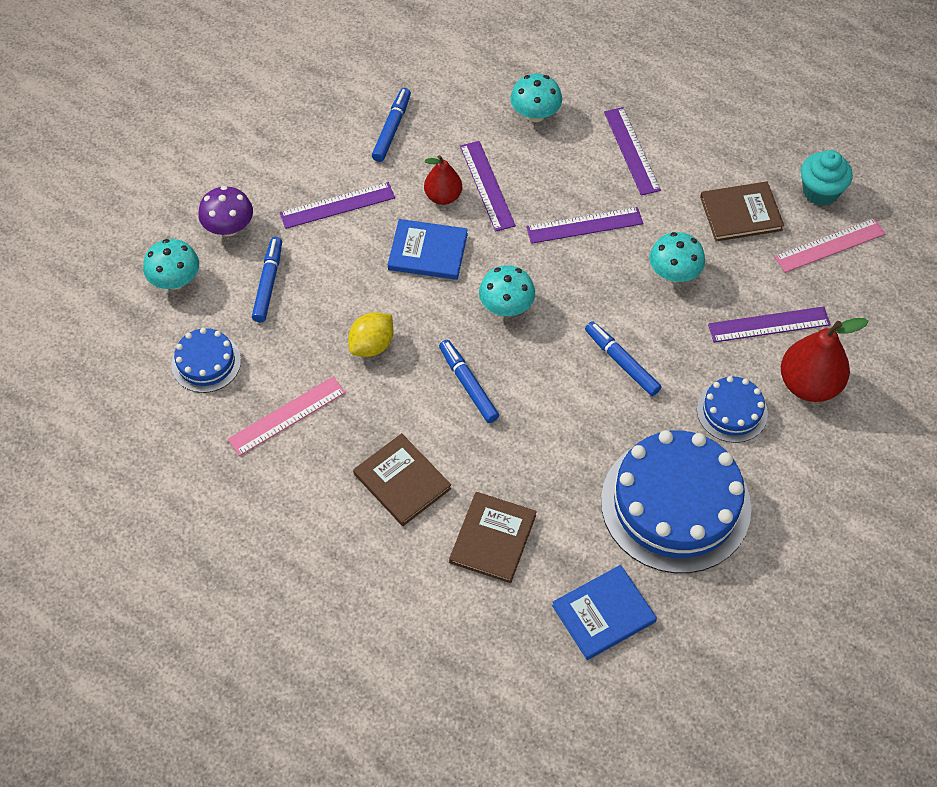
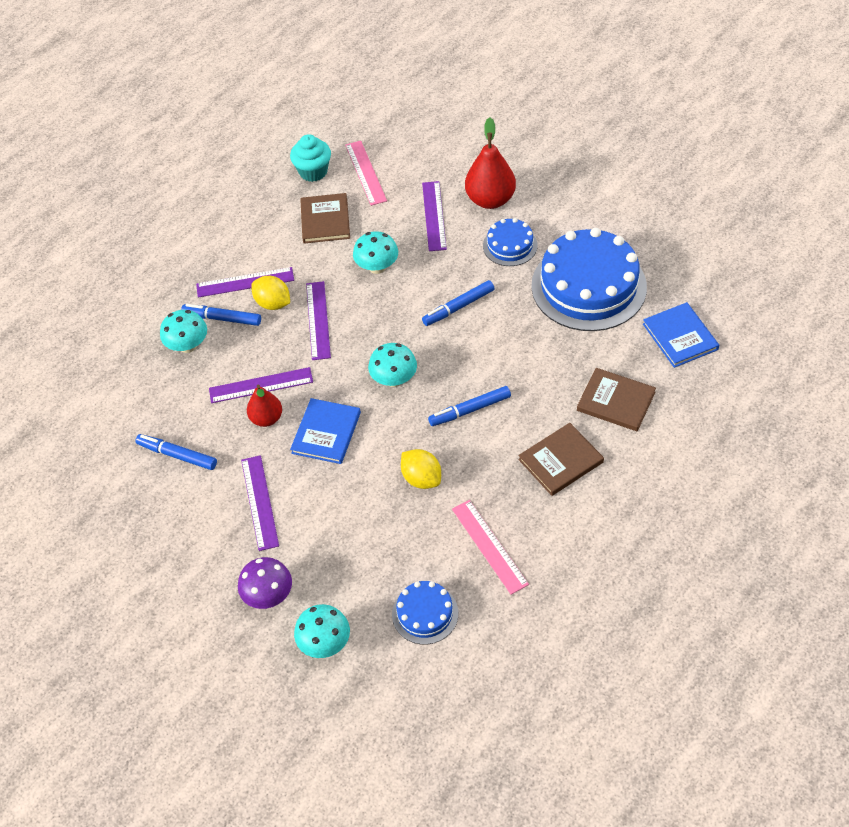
camera: 80 degrees left, 5 degrees down
blue marker [252,237,282,322] -> blue marker moved to [181,304,261,326]
none -> yellow lemon [251,276,290,310]

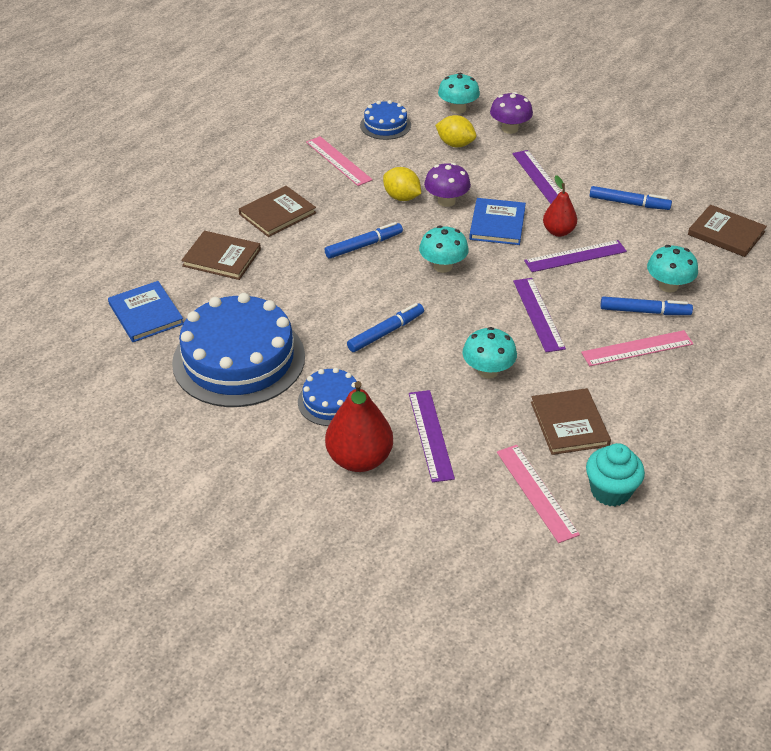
camera: 170 degrees right, 10 degrees down
purple ruler [196,267,294,297] -> pink ruler [581,330,694,366]
yellow lemon [251,276,290,310] -> yellow lemon moved to [435,115,476,147]
none -> purple mushroom [424,163,471,207]
none -> brown book [688,205,767,257]

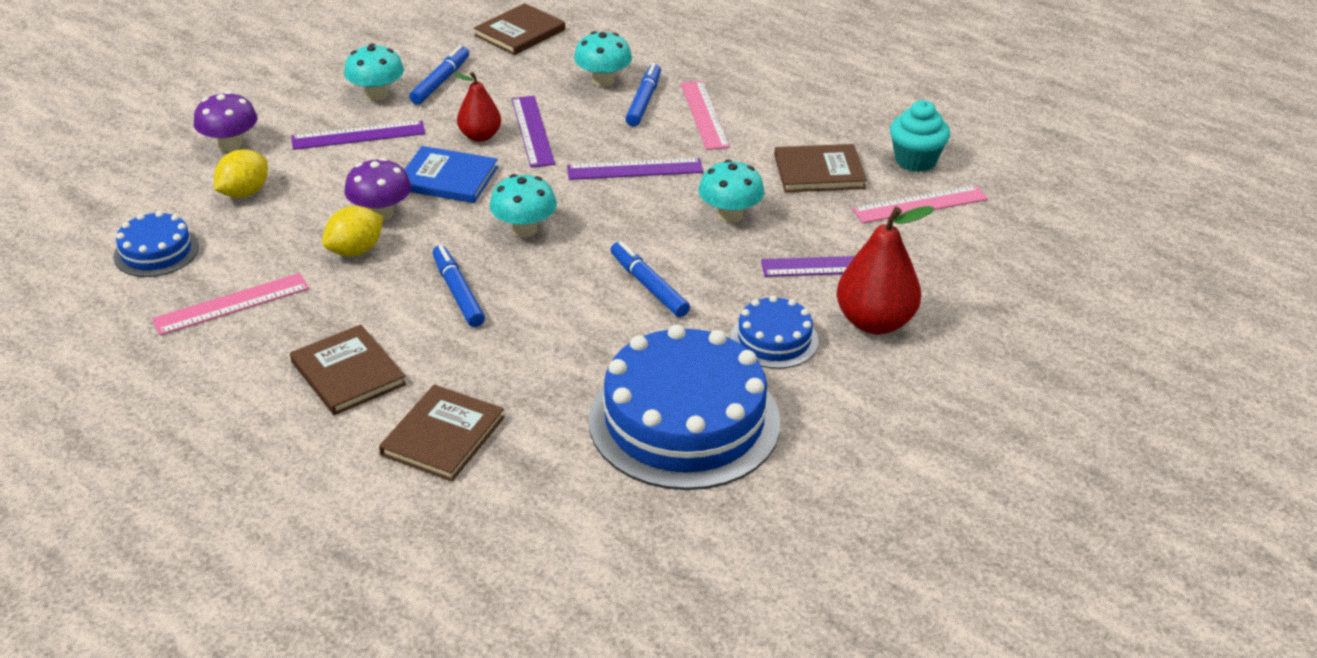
camera: 85 degrees left, 5 degrees down
blue book [108,281,184,342] -> none
turquoise mushroom [438,73,480,114] -> turquoise mushroom moved to [344,43,404,101]

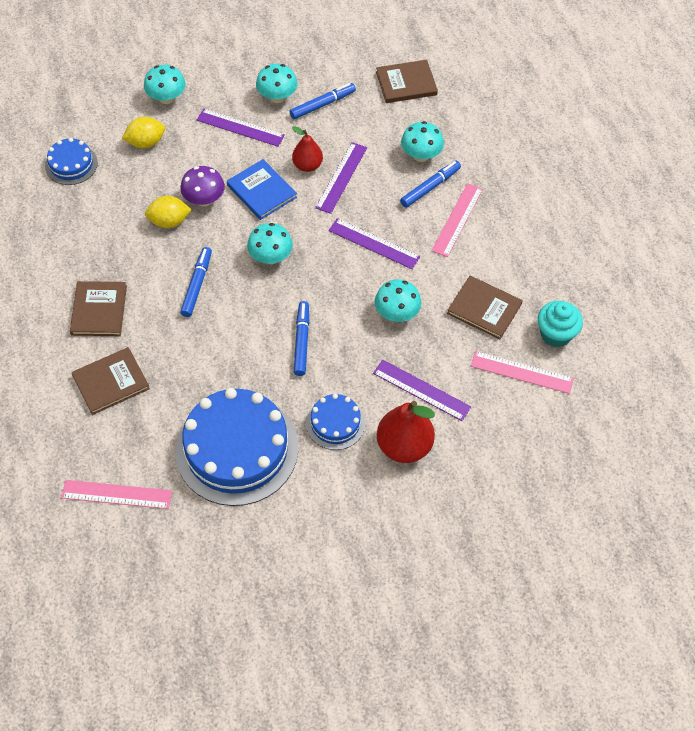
camera: 35 degrees right, 20 degrees up
pink ruler [152,273,309,335] -> pink ruler moved to [61,480,172,509]
purple mushroom [194,91,257,151] -> turquoise mushroom [144,65,185,104]

